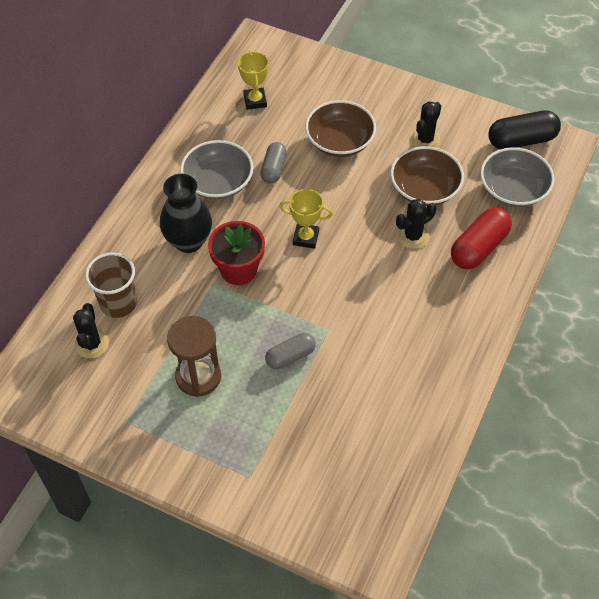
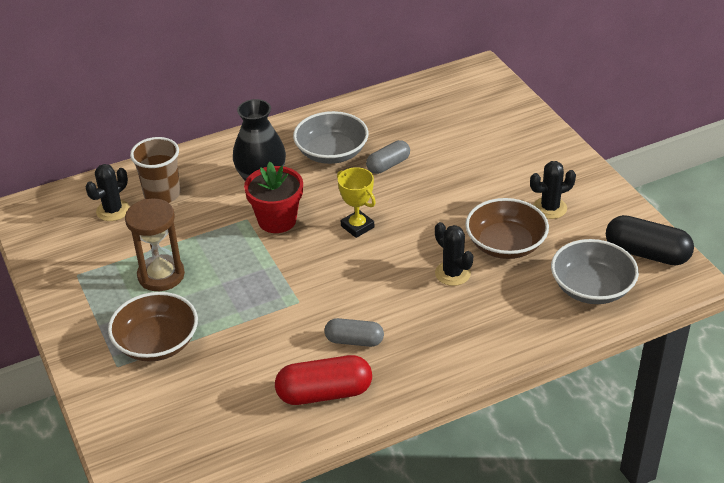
camera: 40 degrees right, 15 degrees down
yellow trophy [238,51,269,110] -> none
grey capsule [265,333,316,369] -> grey capsule moved to [324,318,384,347]
brown bowl [305,100,376,157] -> brown bowl moved to [108,292,198,362]
black cactus [396,199,437,249] -> black cactus turned 45 degrees clockwise [435,222,473,286]
red capsule [451,207,512,269] -> red capsule moved to [275,355,372,405]

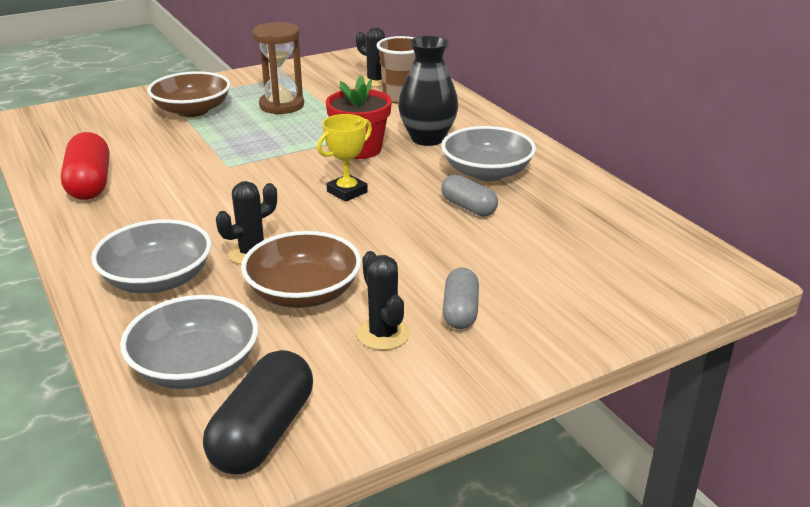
camera: 85 degrees right, 10 degrees down
grey capsule [324,318,384,347] -> grey capsule moved to [443,268,479,329]
none -> grey bowl [91,219,212,293]

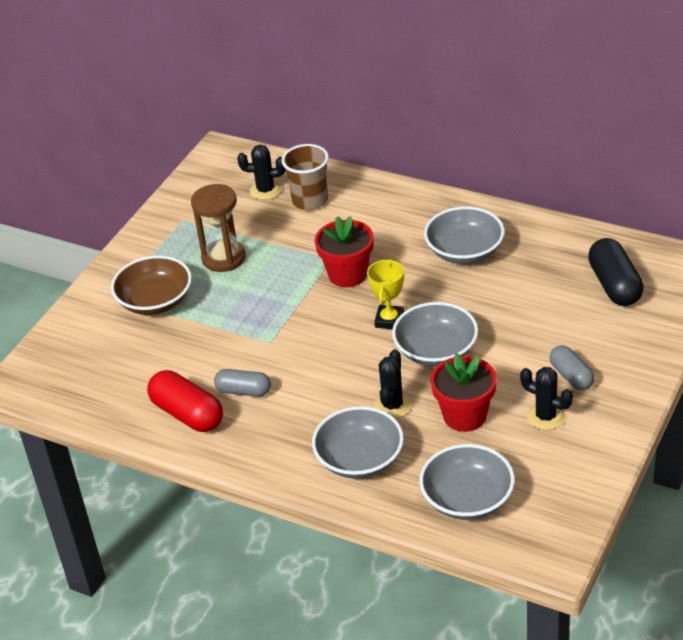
camera: 30 degrees left, 10 degrees up
black capsule [203,350,313,474] -> black capsule moved to [588,238,644,306]
brown bowl [241,231,361,308] -> red flower pot [431,353,497,432]
black vase [398,36,458,146] -> none
grey capsule [441,174,498,217] -> grey capsule moved to [214,369,271,397]
none -> grey bowl [392,302,478,366]

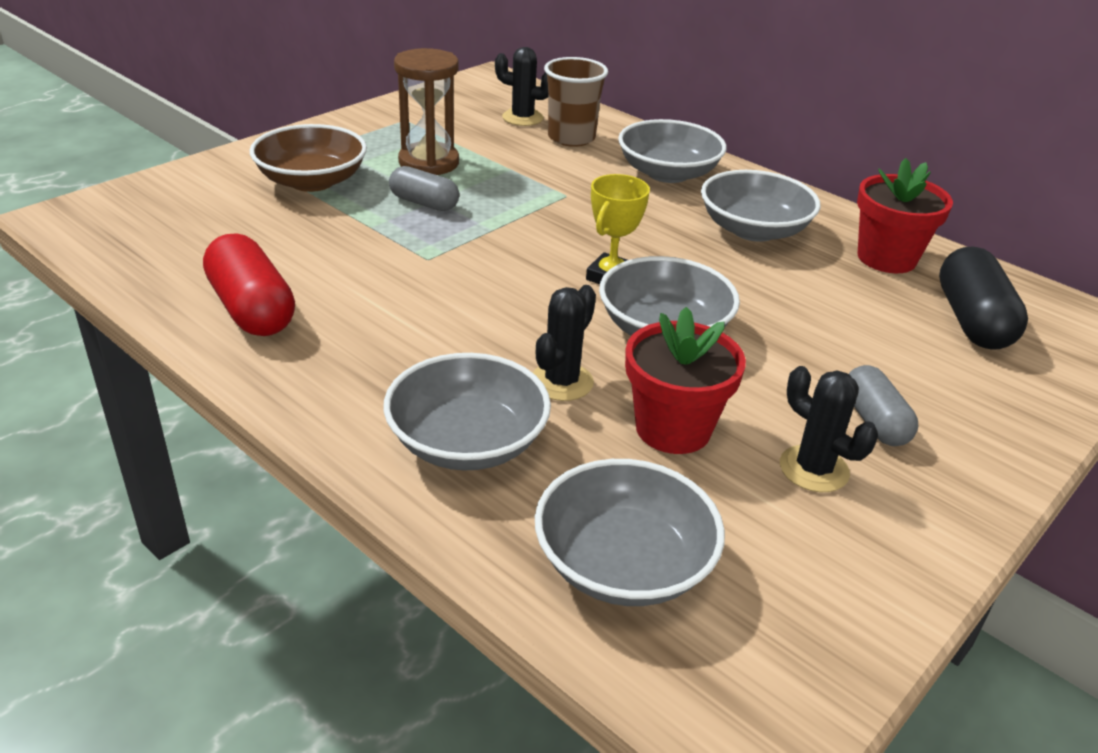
camera: 10 degrees right, 5 degrees down
grey capsule [214,369,271,397] -> grey capsule moved to [389,166,459,211]
red flower pot [315,216,374,287] -> red flower pot moved to [857,158,953,273]
none -> grey bowl [618,119,727,183]

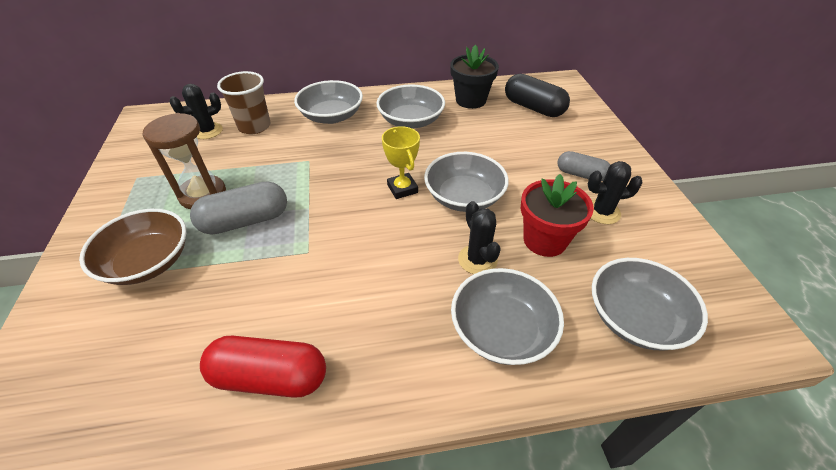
camera: 50 degrees left, 10 degrees up
grey capsule [389,166,459,211] -> grey capsule [190,181,287,234], size x1.56
red flower pot [857,158,953,273] -> black flower pot [450,45,499,109]

